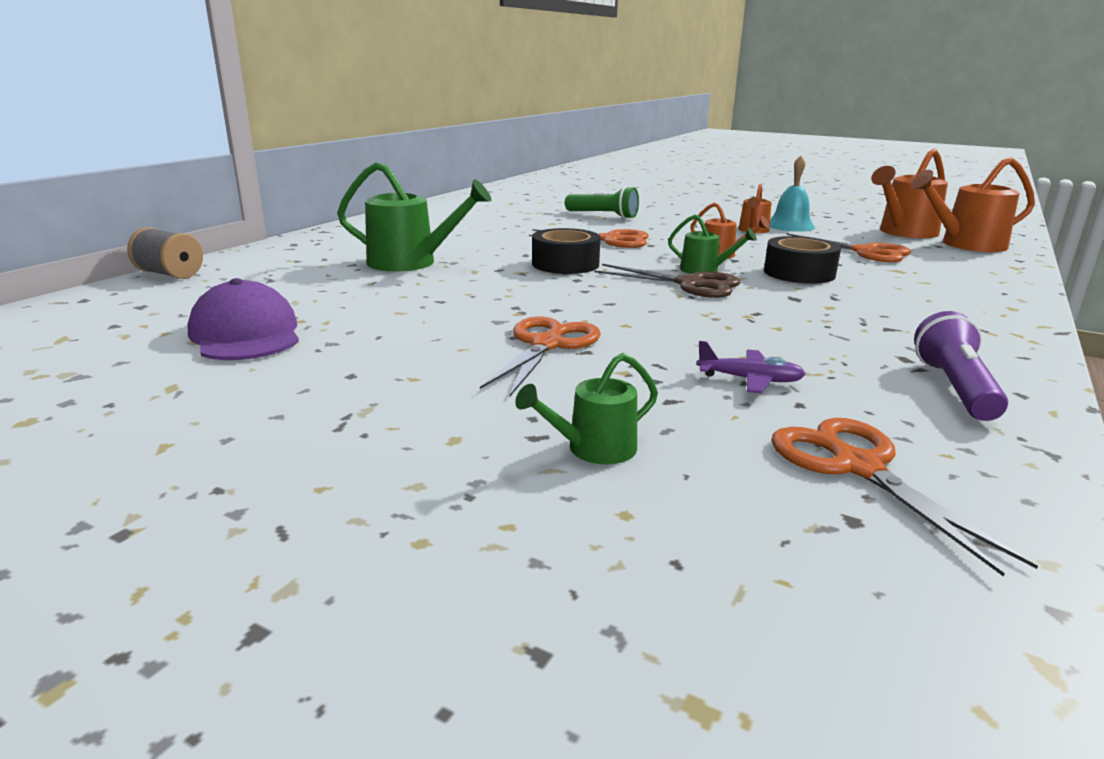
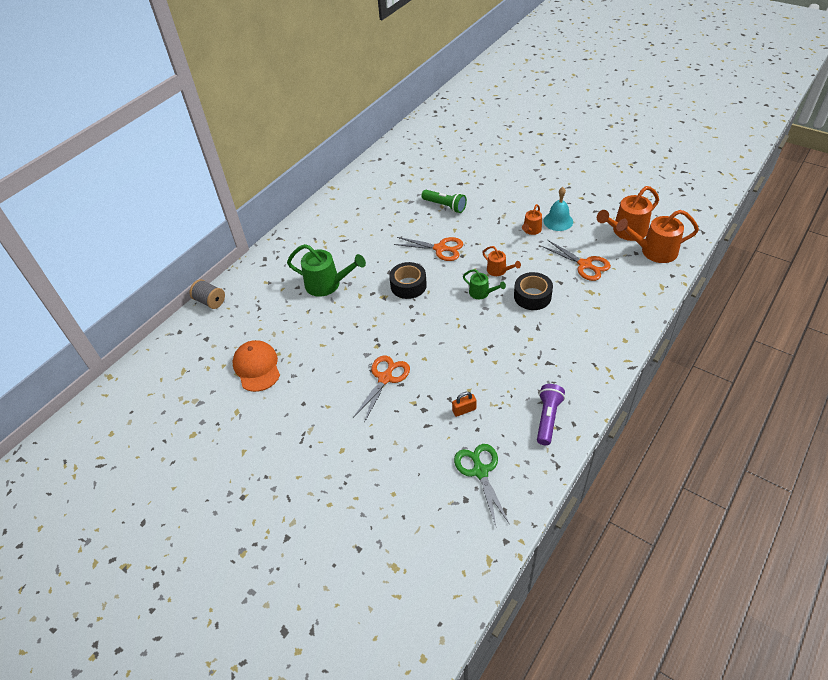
camera: 10 degrees right, 25 degrees up
purple cap [187,278,299,360] -> orange cap [232,340,280,392]
green watering can [515,353,658,464] -> none
brown scissors [594,264,741,298] -> none
purple plane [697,341,805,393] -> orange padlock [452,392,476,417]
orange scissors [771,418,1038,577] -> green scissors [454,444,510,526]

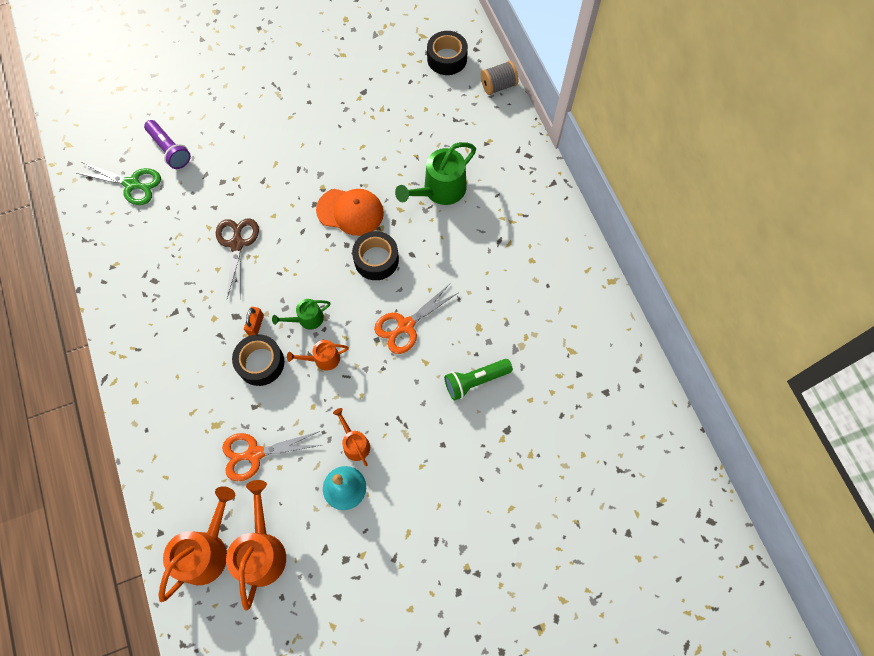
camera: 120 degrees right, 20 degrees up
orange cap [232,340,280,392] -> orange cap moved to [316,189,384,236]
orange scissors [353,355,410,423] -> none
orange padlock [452,392,476,417] -> orange padlock moved to [244,307,264,336]
purple flashlight [537,384,565,445] -> purple flashlight moved to [144,120,191,169]
none -> brown scissors [216,218,259,299]
none -> black tape [427,31,468,75]

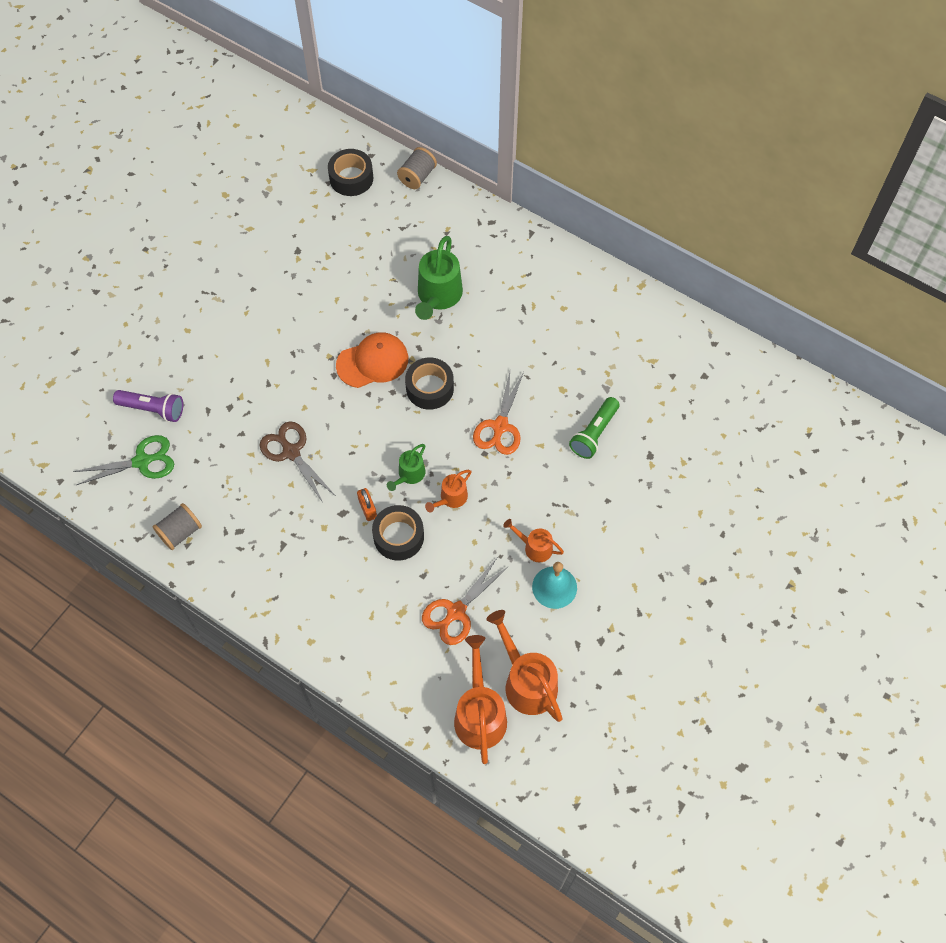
camera: 35 degrees left, 5 degrees down
none -> grey spool [152,503,202,550]

